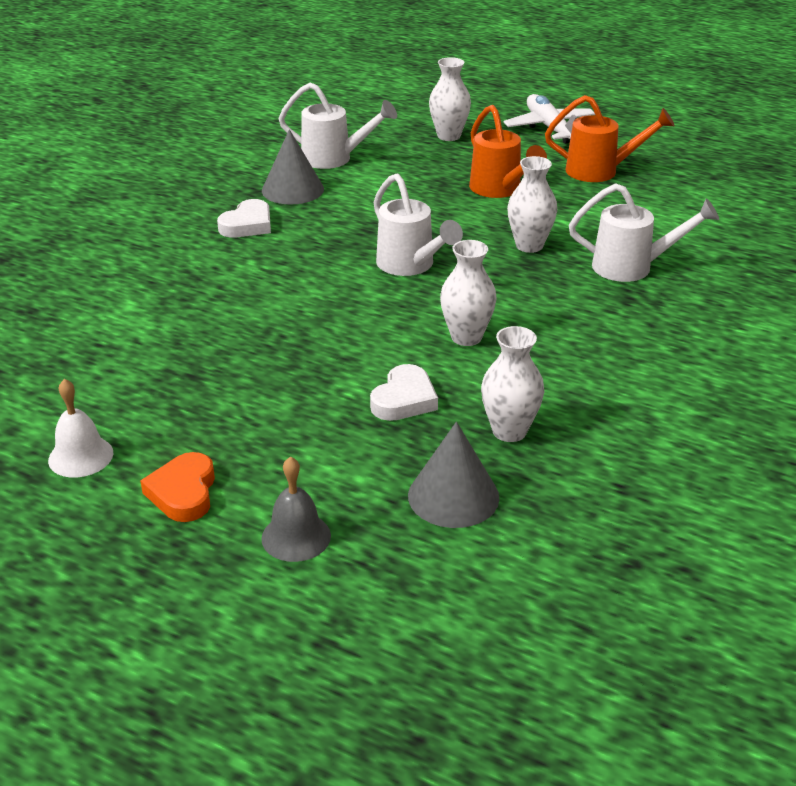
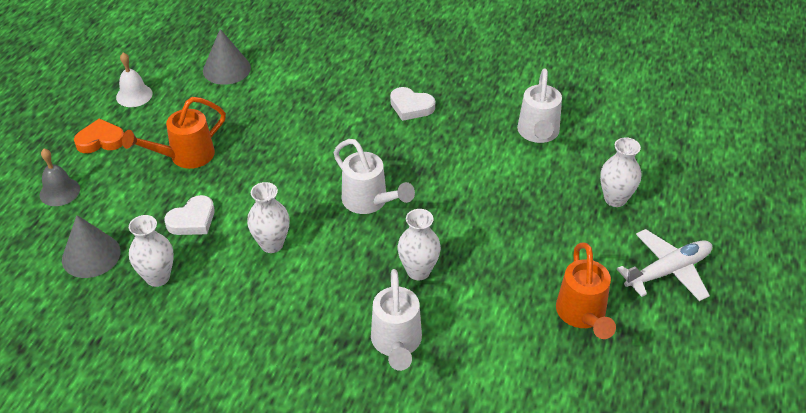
camera: 80 degrees right, 10 degrees up
grey cone [262,129,324,205] -> grey cone moved to [203,29,251,85]
white heart [370,364,438,421] -> white heart turned 60 degrees counterclockwise [164,195,215,235]
white watering can [374,173,463,276] -> white watering can turned 90 degrees counterclockwise [333,139,415,214]
orange watering can [469,105,547,198] -> orange watering can moved to [122,97,226,169]

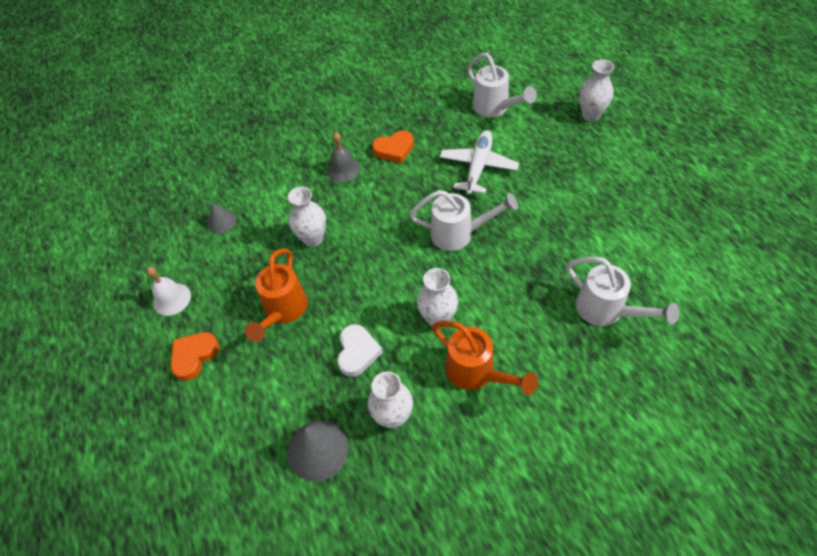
camera: 40 degrees left, 10 degrees up
grey bell [40,149,80,206] -> grey bell moved to [327,132,360,182]
grey cone [203,29,251,85] -> grey cone [208,202,236,233], size x0.60
white heart [390,87,435,121] -> orange heart [372,131,414,163]
white vase [398,209,441,280] -> white vase moved to [288,187,326,247]
orange watering can [556,242,616,339] -> orange watering can moved to [432,321,538,395]
white plane [617,229,712,301] -> white plane moved to [440,130,519,195]

